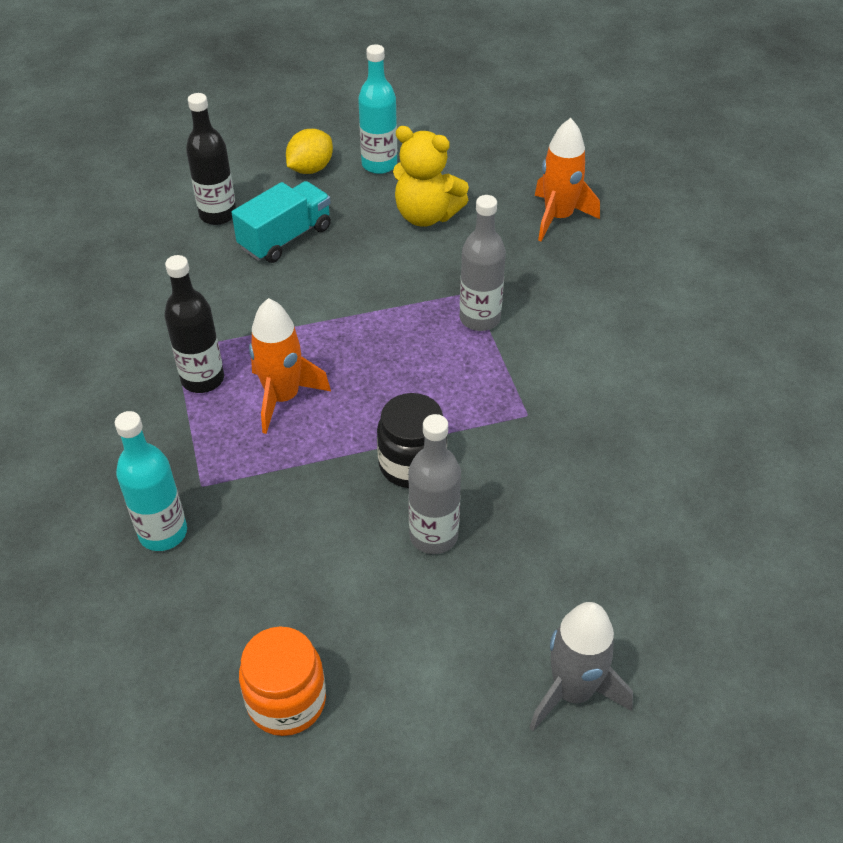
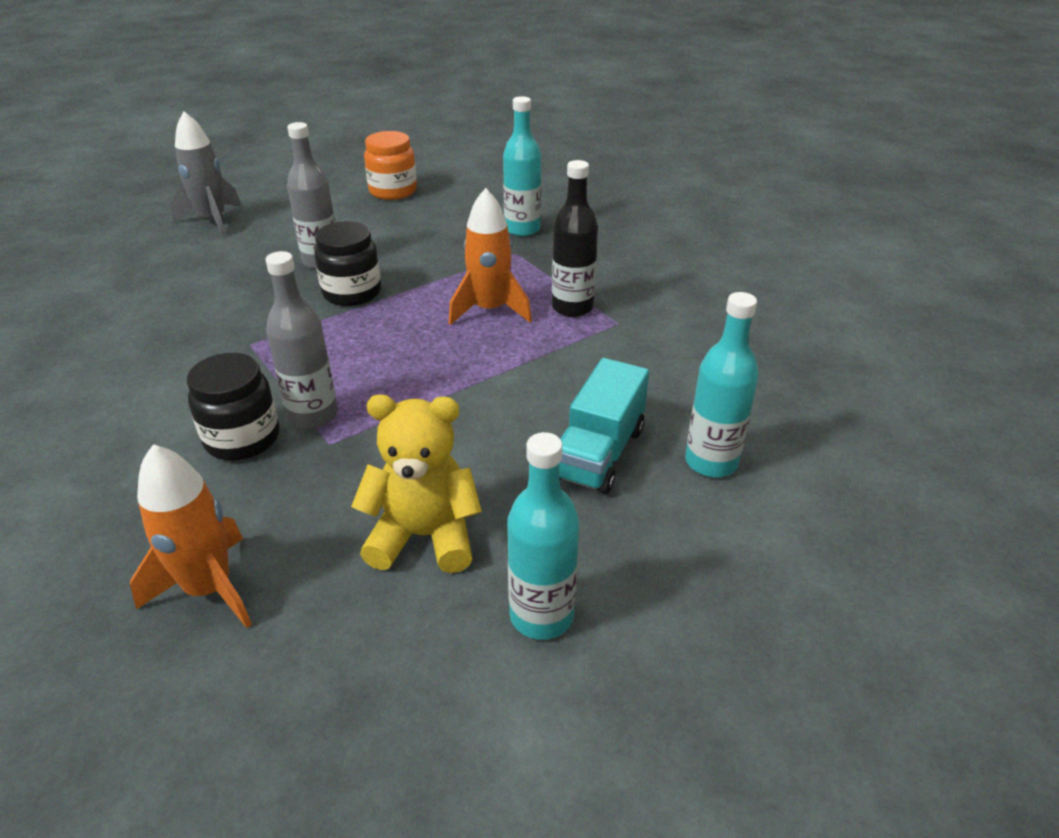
camera: 160 degrees right, 10 degrees down
black bottle [186,93,236,225] -> turquoise bottle [685,292,759,477]
yellow lemon [286,129,333,174] -> none
none -> black jar [187,353,280,461]

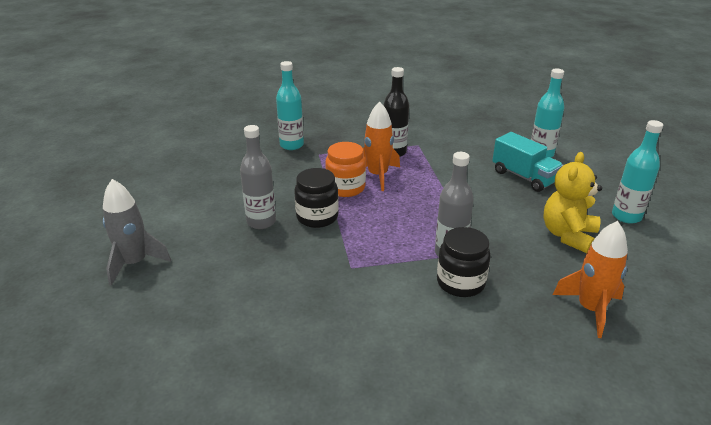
camera: 65 degrees left, 5 degrees down
orange jar [364,131,417,200] -> orange jar moved to [325,142,366,197]

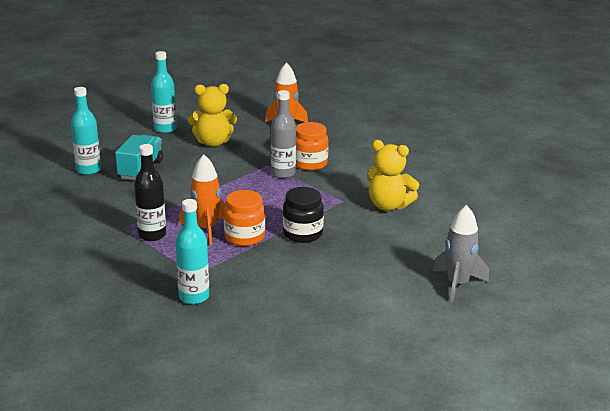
camera: 125 degrees left, 5 degrees down
grey bottle [240,125,276,229] -> none
black jar [437,227,491,297] -> orange jar [296,122,329,171]
none -> yellow teddy bear [367,140,419,211]

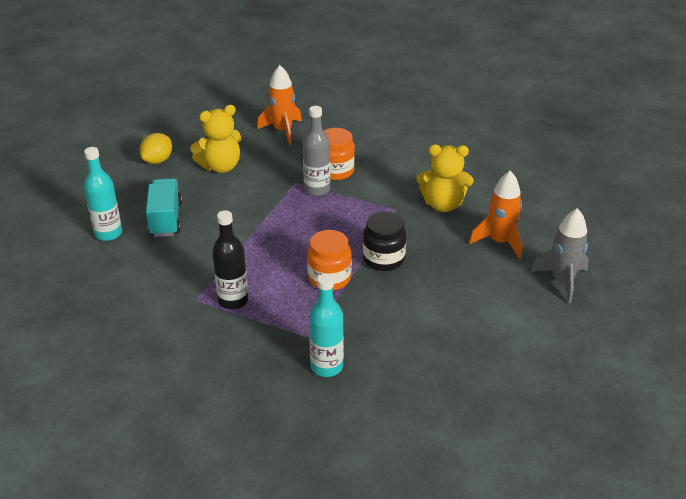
camera: 20 degrees left, 10 degrees up
turquoise bottle [151,51,177,133] -> yellow lemon [140,133,172,164]
orange rocket [179,154,226,245] -> orange rocket moved to [469,171,522,259]

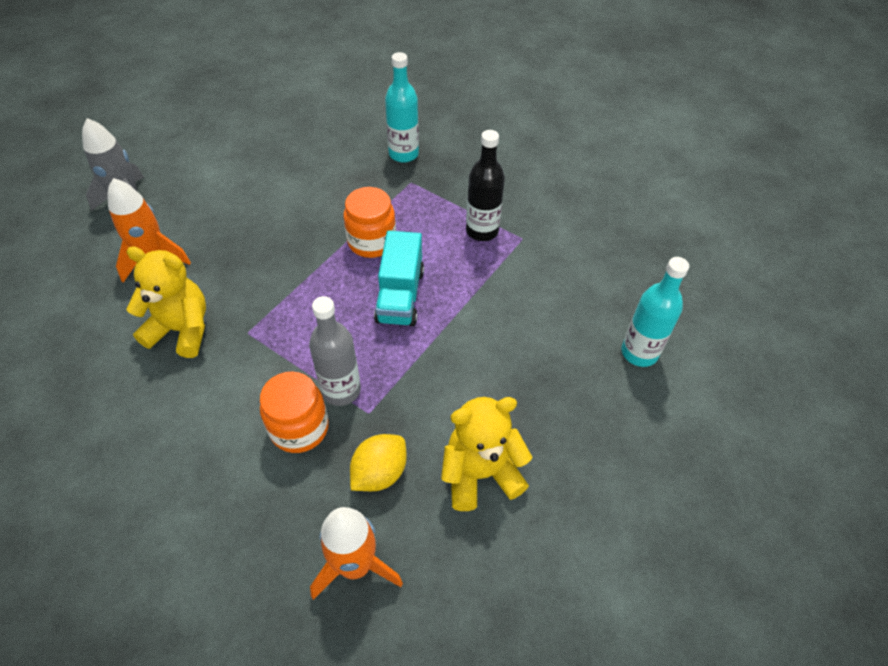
camera: 170 degrees left, 15 degrees up
yellow lemon [140,133,172,164] -> yellow lemon moved to [350,434,407,491]
turquoise truck [146,178,182,237] -> turquoise truck moved to [374,231,424,326]
black jar [363,212,406,271] -> none

